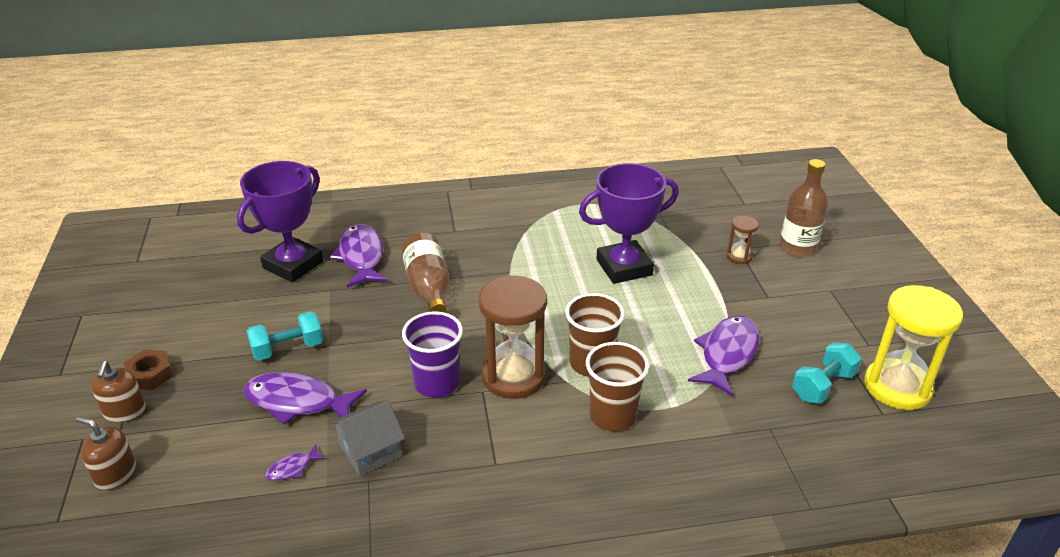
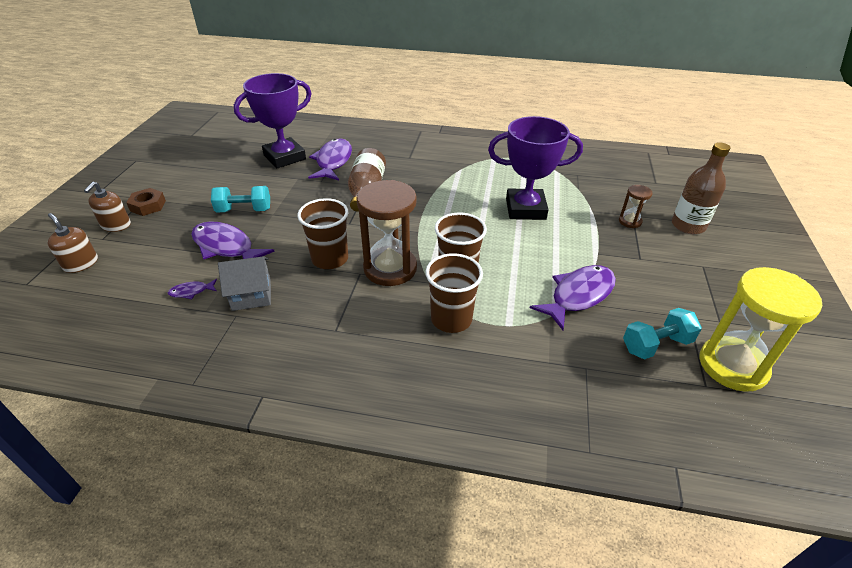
camera: 20 degrees right, 5 degrees up
purple cup [402,311,463,398] -> brown cup [298,198,349,269]

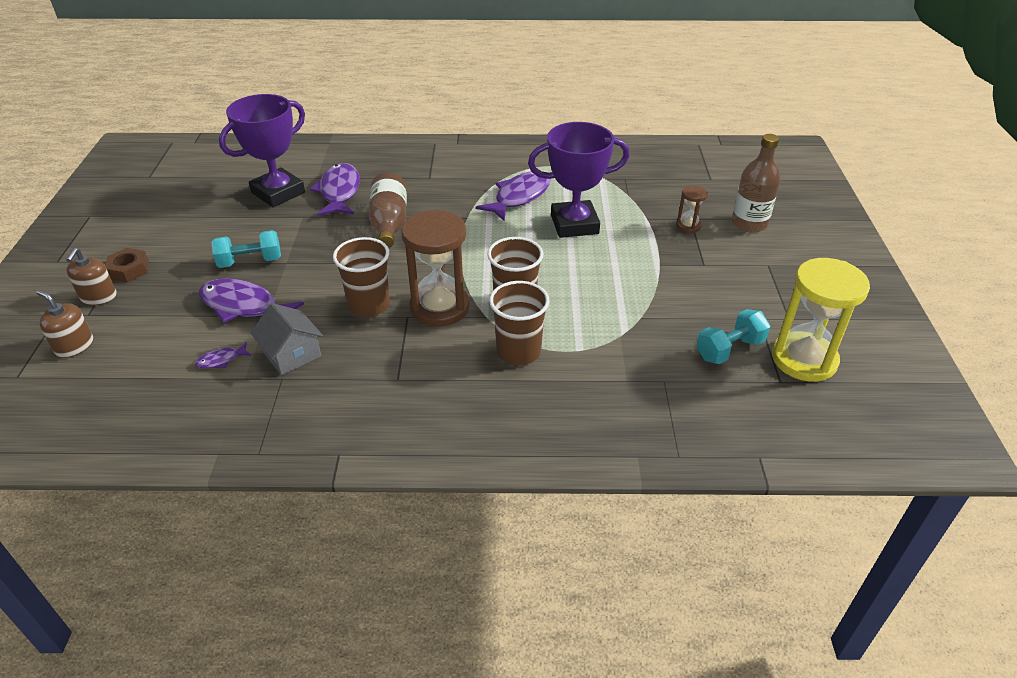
camera: 10 degrees left, 0 degrees up
grey house [218,256,271,311] -> grey house turned 75 degrees clockwise [251,303,323,375]
purple fish [530,265,616,330] -> purple fish moved to [476,171,551,221]

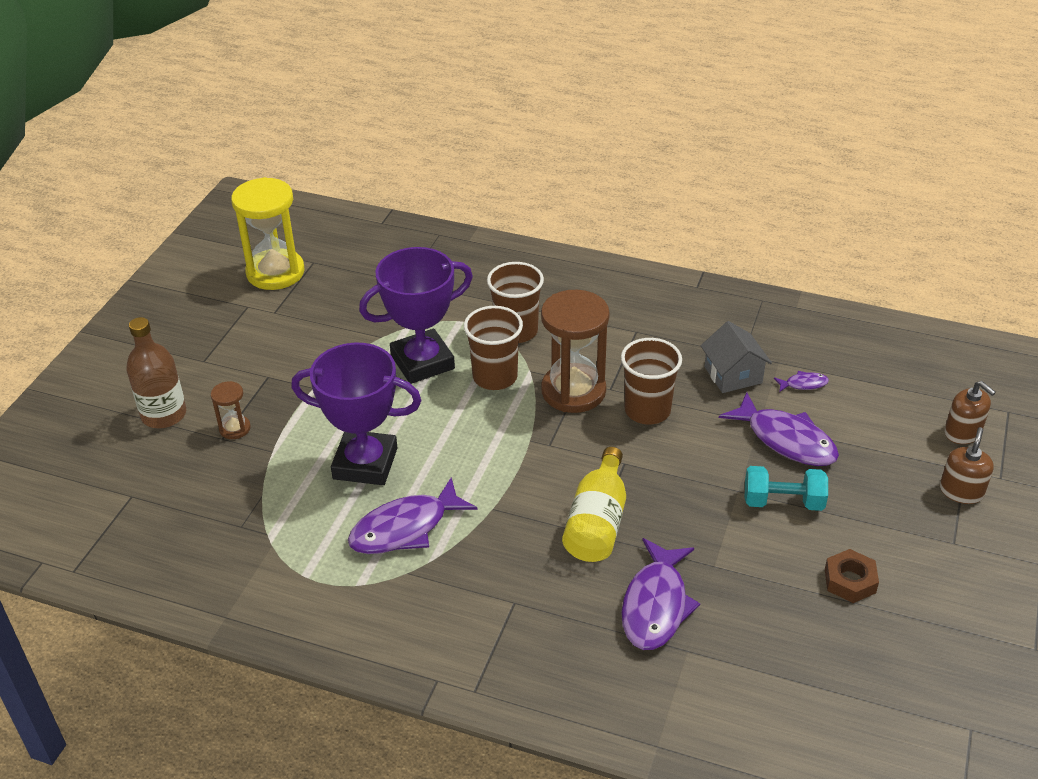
camera: 160 degrees left, 0 degrees up
brown nut [105,248,149,282] -> brown nut moved to [825,549,879,603]
purple trophy [219,94,305,207] -> purple trophy moved to [359,247,473,384]
brown bottle [369,173,407,248] -> yellow bottle [562,447,626,562]
turquoise dumbbell [696,309,770,364] -> none

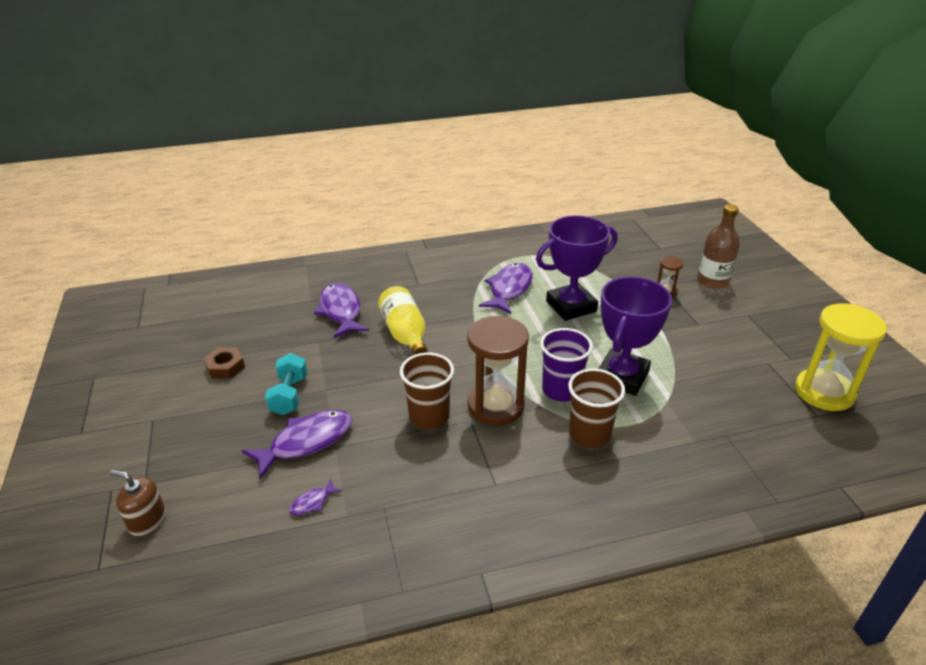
camera: 145 degrees right, 5 degrees down
brown cup [464,306,523,390] -> purple cup [540,328,593,402]
grey house [701,321,772,393] -> none
purple fish [719,392,839,466] -> purple fish turned 135 degrees clockwise [242,410,353,479]
turquoise dumbbell [745,466,828,511] -> turquoise dumbbell turned 60 degrees counterclockwise [265,353,308,415]
brown soap dispenser [940,427,994,504] -> none

